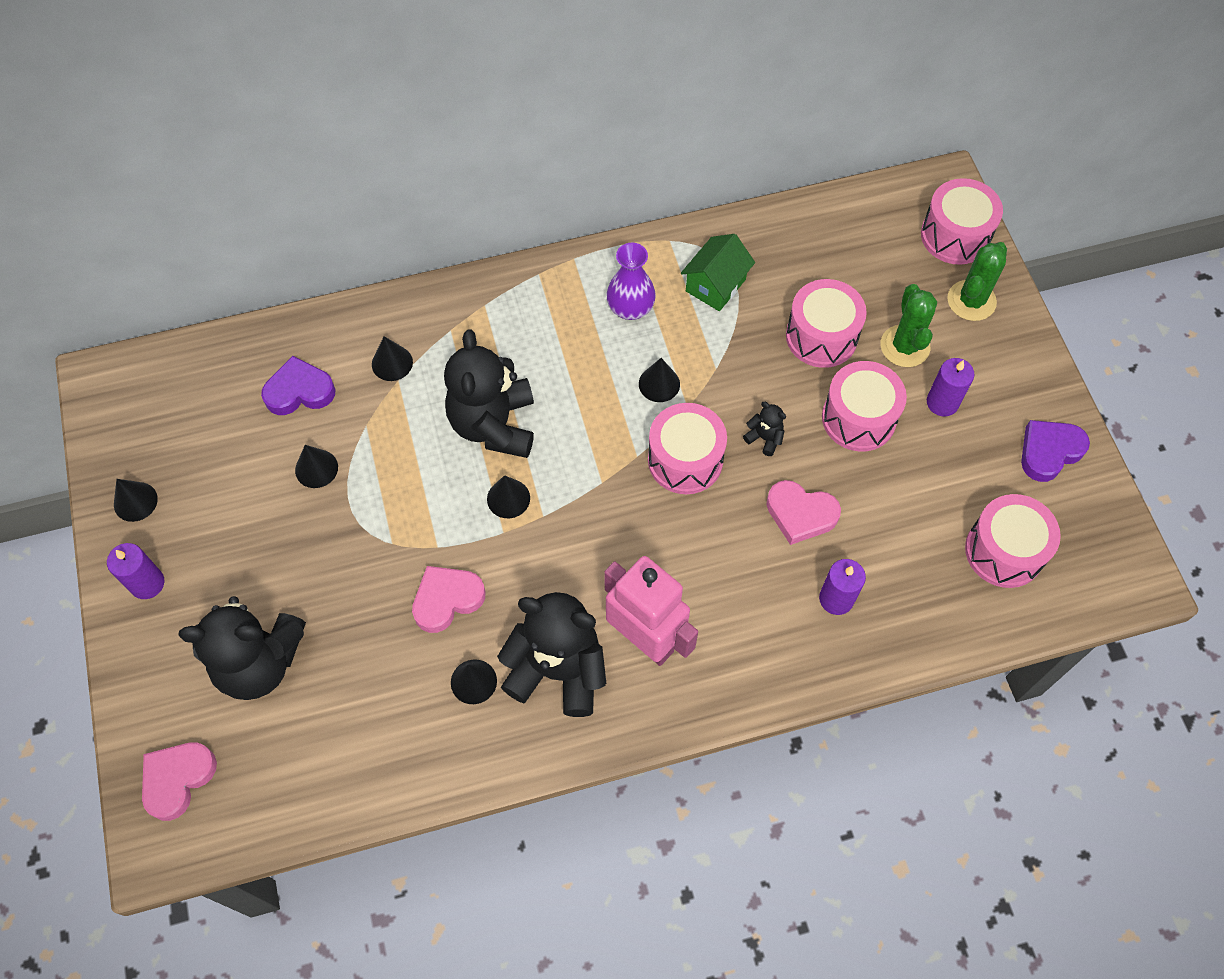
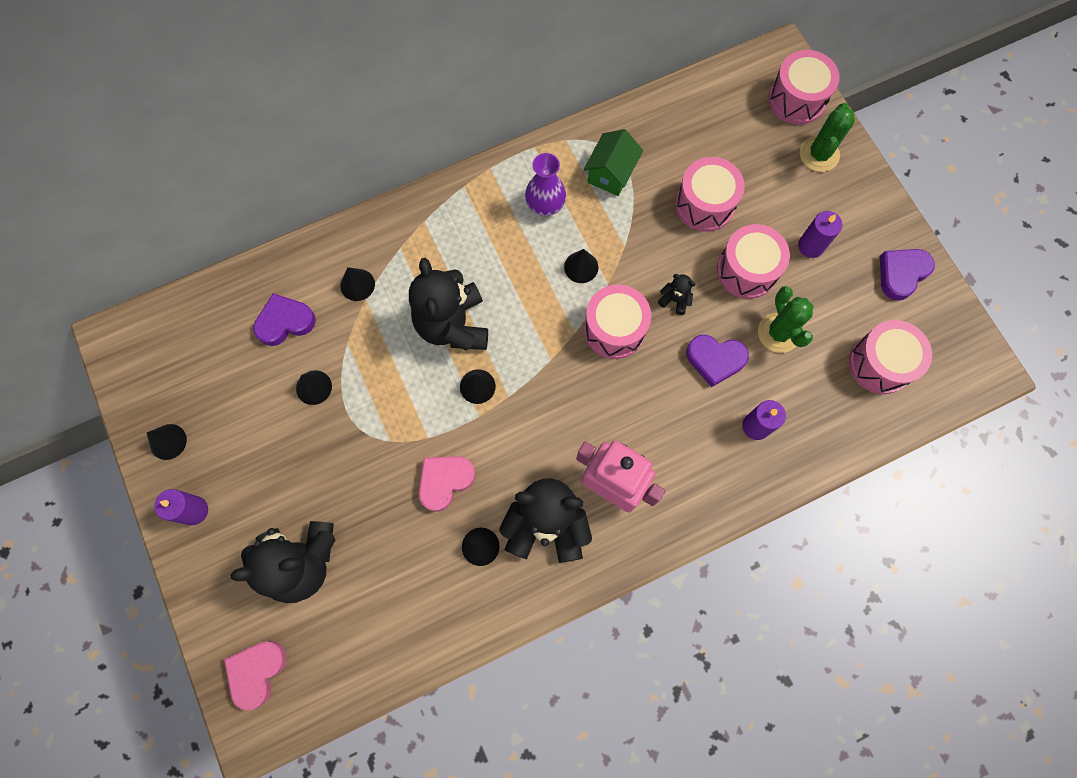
camera: 10 degrees left, 10 degrees up
pink heart [766,480,841,545] -> purple heart [686,335,749,387]
green cactus [881,284,937,367] -> green cactus moved to [758,286,813,353]

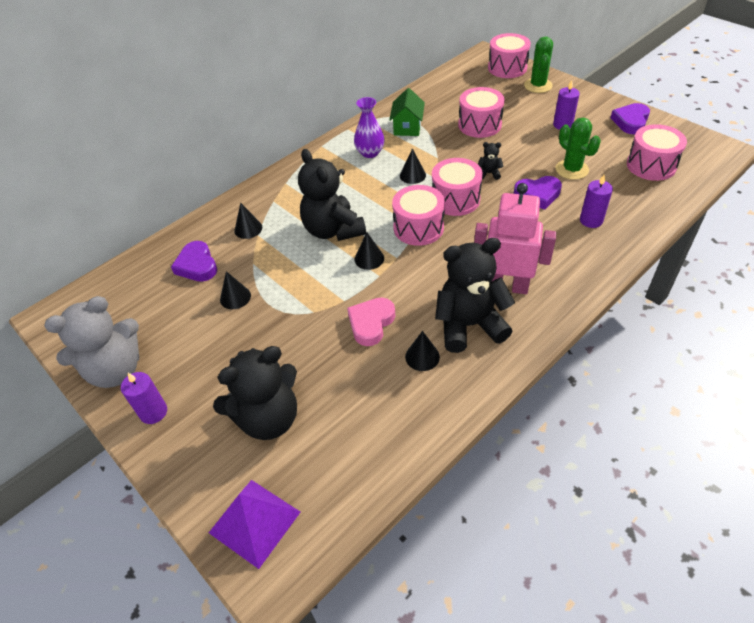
camera: 15 degrees left, 25 degrees down
black cone [147,424,187,460] -> grey teddy bear [44,296,139,388]
pink heart [224,641,287,710] -> purple pyramid [209,480,300,569]
purple heart [253,293,316,346] -> purple heart turned 75 degrees counterclockwise [171,241,217,282]
pink drum [717,224,790,299] -> pink drum moved to [392,185,445,246]

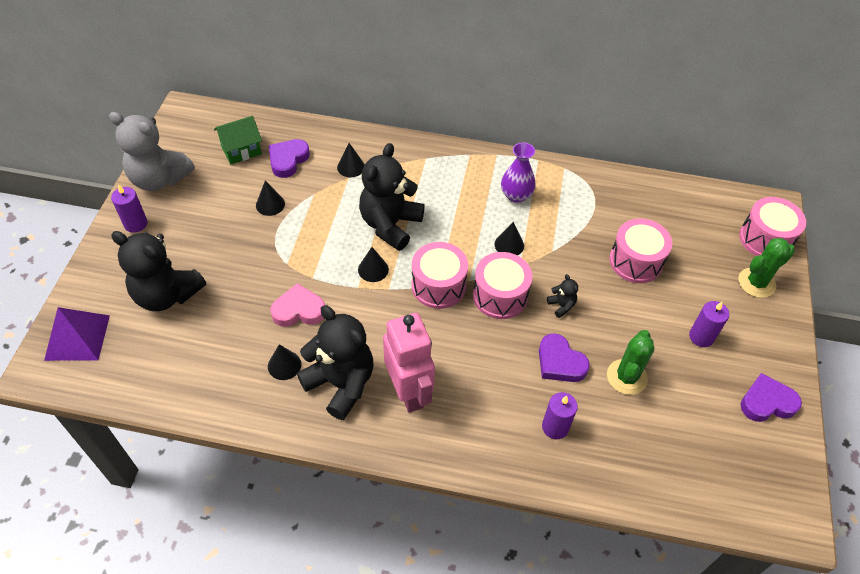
camera: 50 degrees right, 5 degrees up
green house [389,88,425,136] -> green house moved to [214,116,262,164]
pink drum [627,124,687,181] -> none

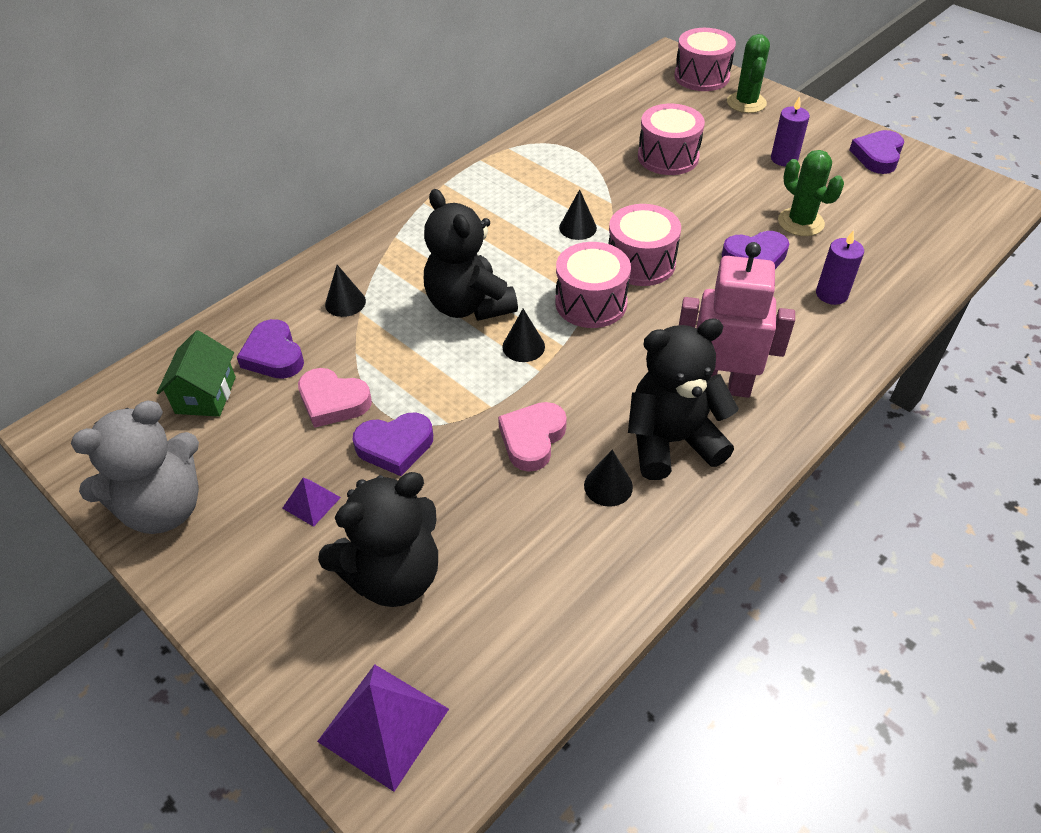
camera: 55 degrees left, 5 degrees down
purple candle [111,184,147,233] -> none
black cone [256,180,285,216] -> pink heart [298,368,372,428]
purple vase [501,142,536,203] -> none
black teddy bear [547,274,578,318] -> none
none -> purple pyramid [282,478,341,527]
none -> purple heart [353,413,433,476]

